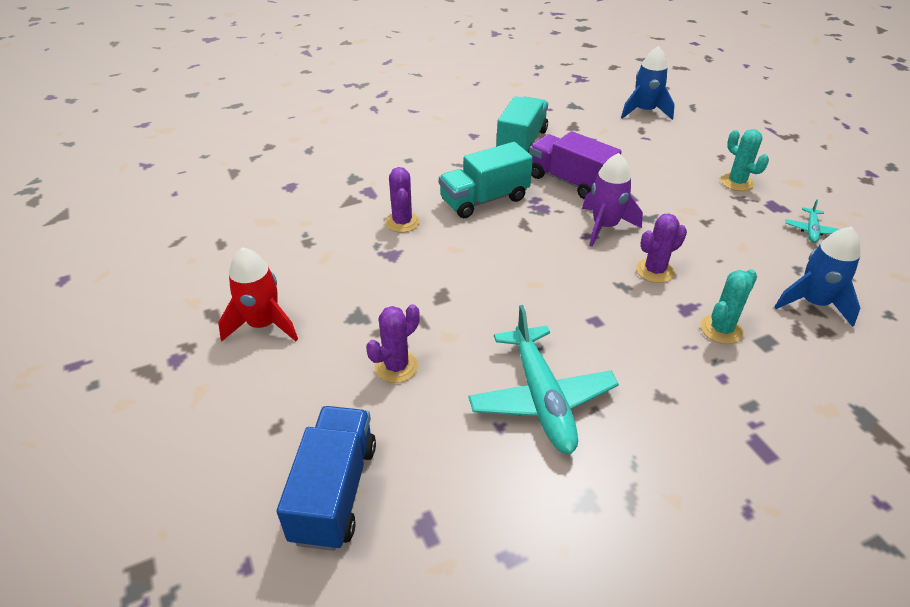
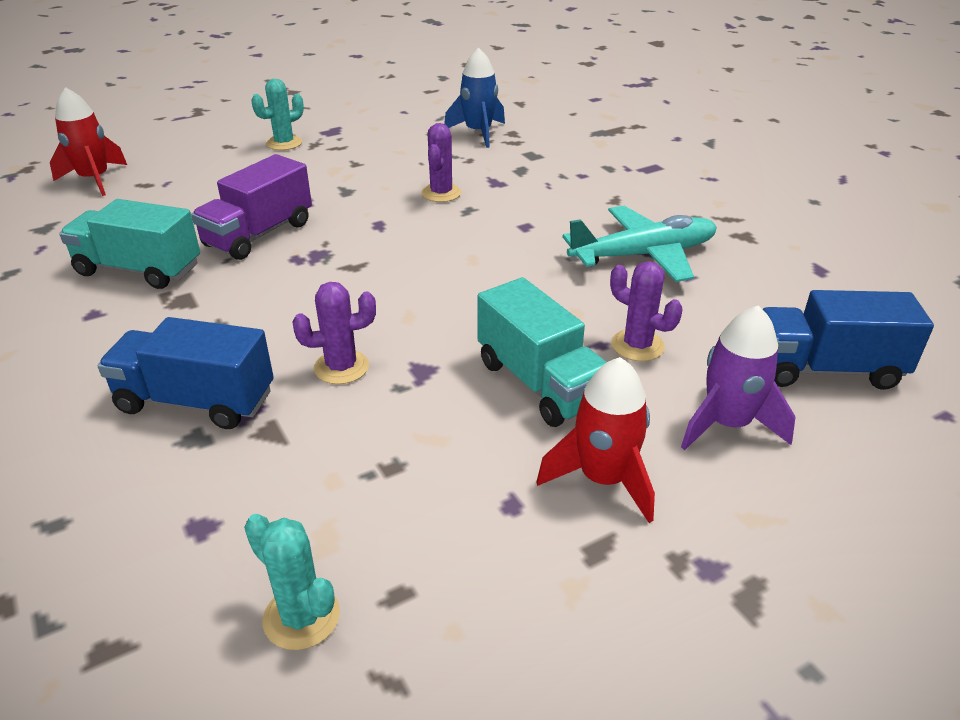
camera: 95 degrees left, 5 degrees down
turquoise truck [439,142,533,218] -> turquoise truck moved to [477,277,607,427]
purple rocket [582,153,643,247] -> purple rocket moved to [681,306,796,450]
blue rocket [621,46,675,120] -> red rocket [50,87,127,196]
purple cactus [636,214,687,283] -> purple cactus turned 45 degrees clockwise [421,123,461,202]
turquoise cactus [700,269,757,344] -> turquoise cactus moved to [244,514,340,650]
turquoise plane [786,199,840,243] -> none
none -> blue truck [98,317,274,429]

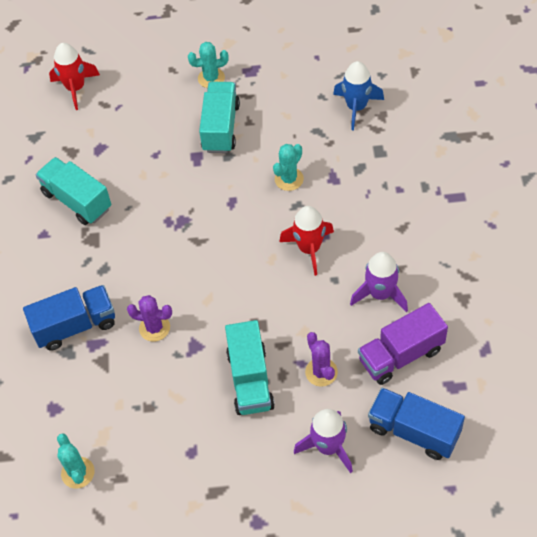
camera: 30 degrees right, 20 degrees up
blue truck [98,317,274,429] -> blue truck turned 120 degrees clockwise [23,285,115,351]
purple truck [191,154,312,260] -> purple truck moved to [358,303,448,385]
purple cactus [421,123,461,202] -> turquoise cactus [273,144,304,191]
red rocket [536,357,655,523] -> red rocket moved to [280,206,334,276]
turquoise plane [562,206,717,282] -> purple rocket [350,252,408,312]
none -> turquoise truck [199,82,240,153]

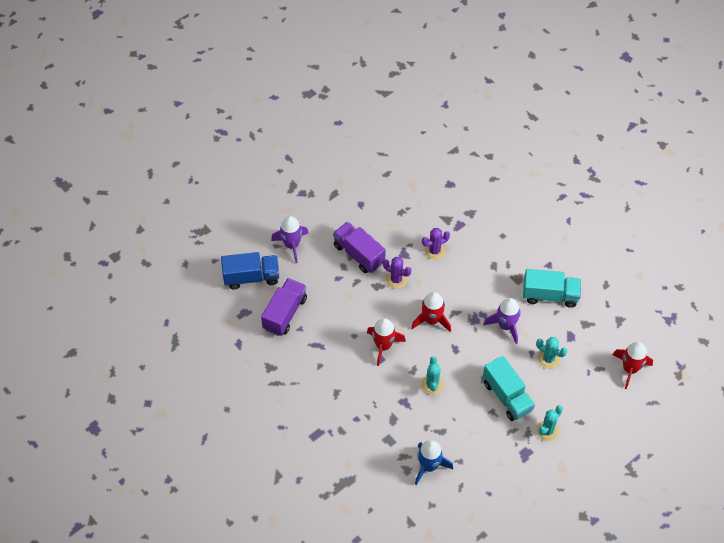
camera: 140 degrees right, 0 degrees up
blue truck [23,285,115,351] -> none
turquoise cactus [57,433,95,489] -> turquoise cactus moved to [536,337,567,369]
turquoise truck [225,320,275,415] -> purple truck [333,222,386,273]
purple cactus [305,332,338,387] -> purple cactus moved to [383,257,411,289]
purple rocket [350,252,408,312] -> purple rocket moved to [483,298,521,344]
none -> red rocket [411,292,451,332]

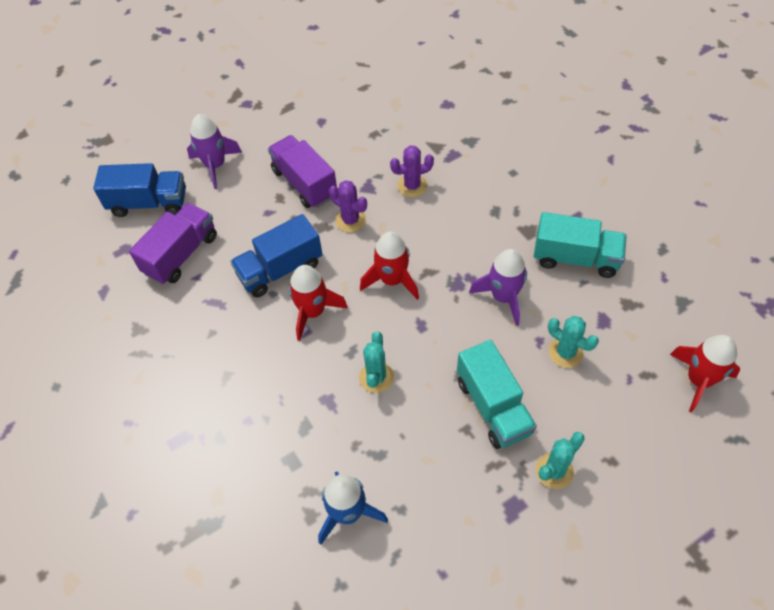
camera: 10 degrees right, 0 degrees up
none -> blue truck [230,214,323,298]

